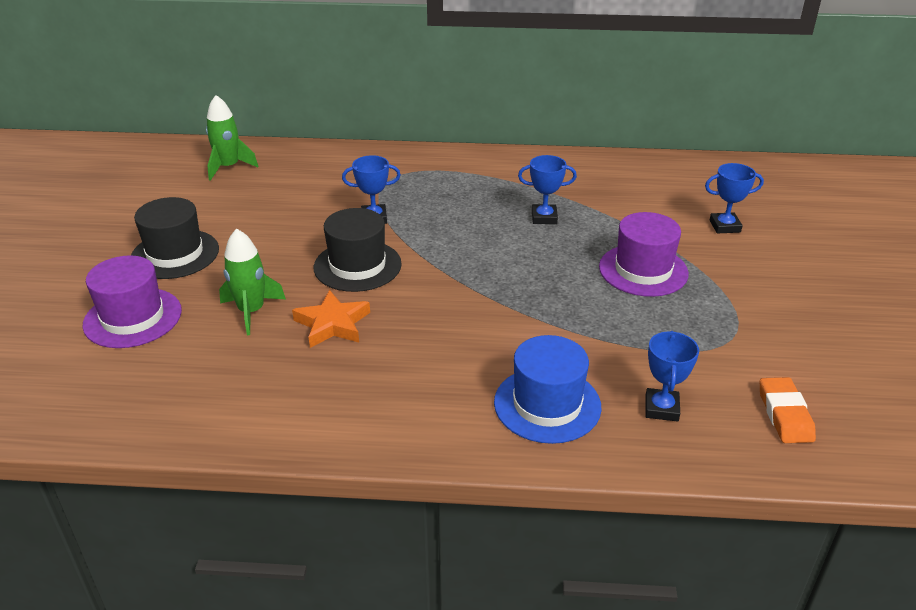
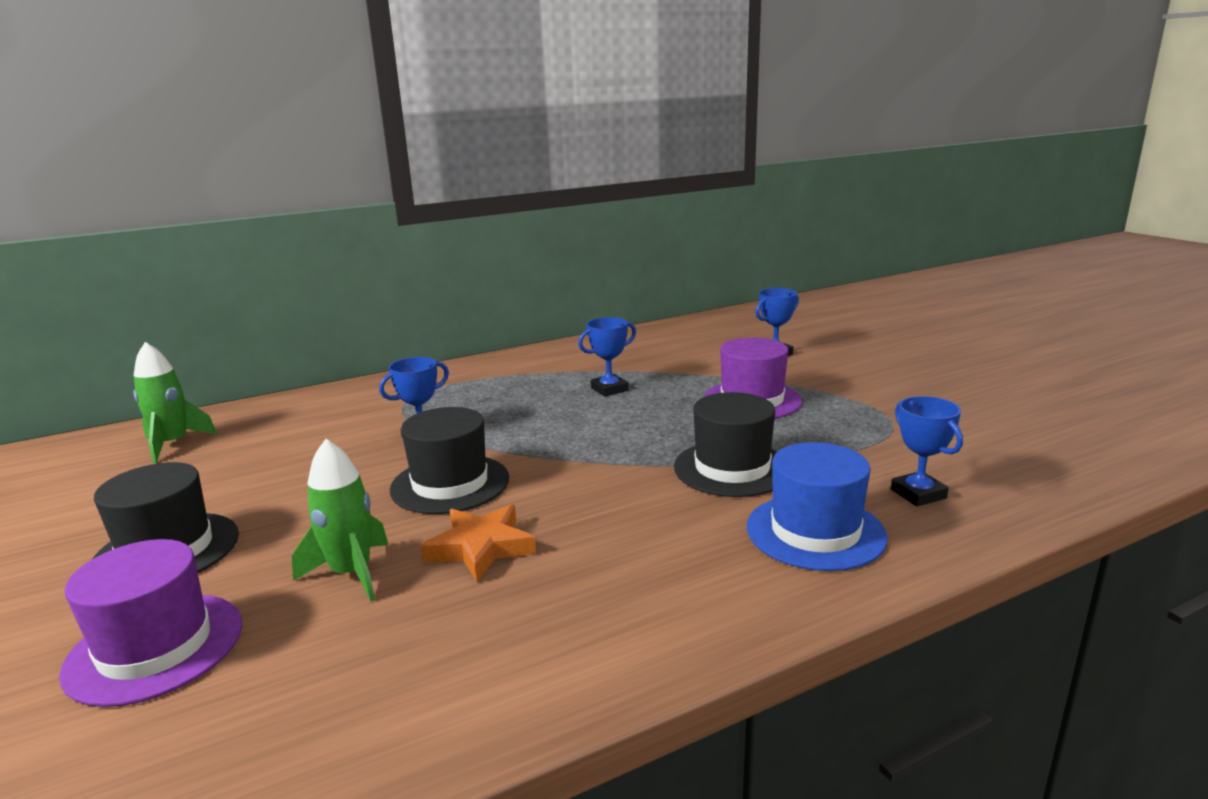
camera: 30 degrees left, 15 degrees down
orange eraser [760,377,816,443] -> none
none -> black hat [674,392,778,497]

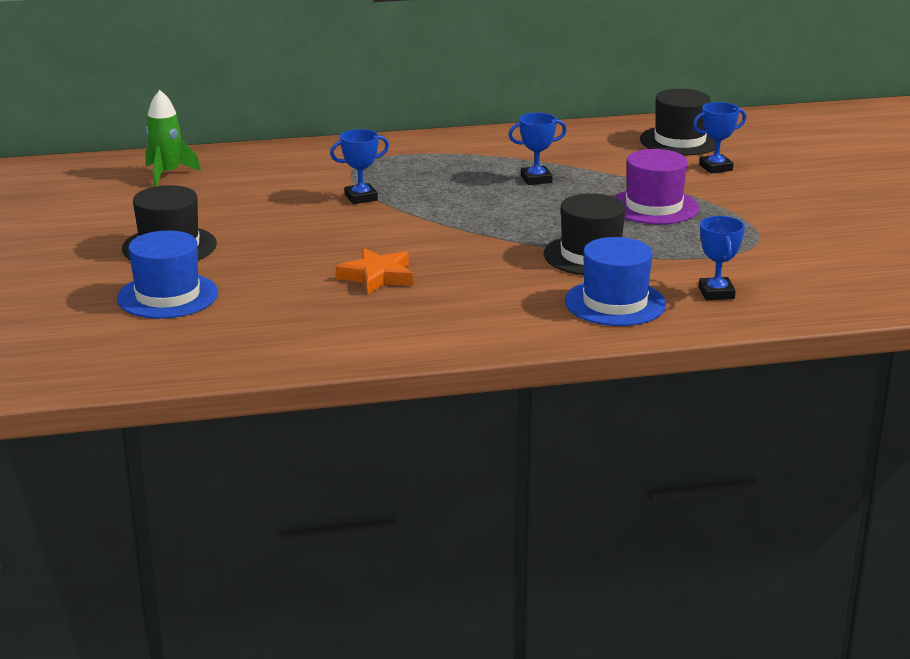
camera: 15 degrees right, 5 degrees up
purple hat [59,539,242,707] -> blue hat [117,230,218,319]
green rocket [292,439,389,601] -> none
black hat [390,407,509,514] -> black hat moved to [640,89,715,155]

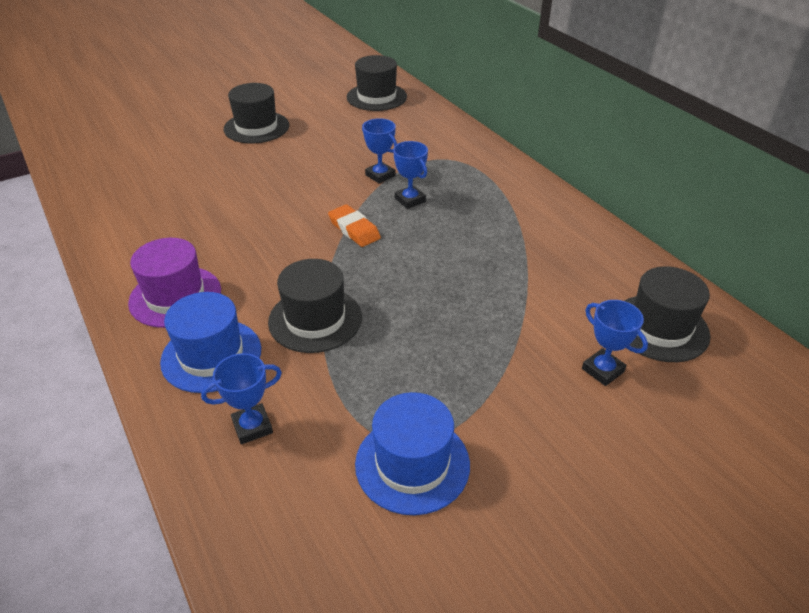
camera: 70 degrees right, 15 degrees up
blue hat [117,230,218,319] -> blue hat moved to [355,392,470,515]
green rocket [145,90,201,187] -> black hat [347,55,407,111]
orange star [336,248,413,295] -> none
blue trophy [508,113,567,185] -> blue trophy moved to [393,141,428,209]
purple hat [614,149,699,224] -> purple hat moved to [128,238,221,328]
none -> orange eraser [328,204,381,247]

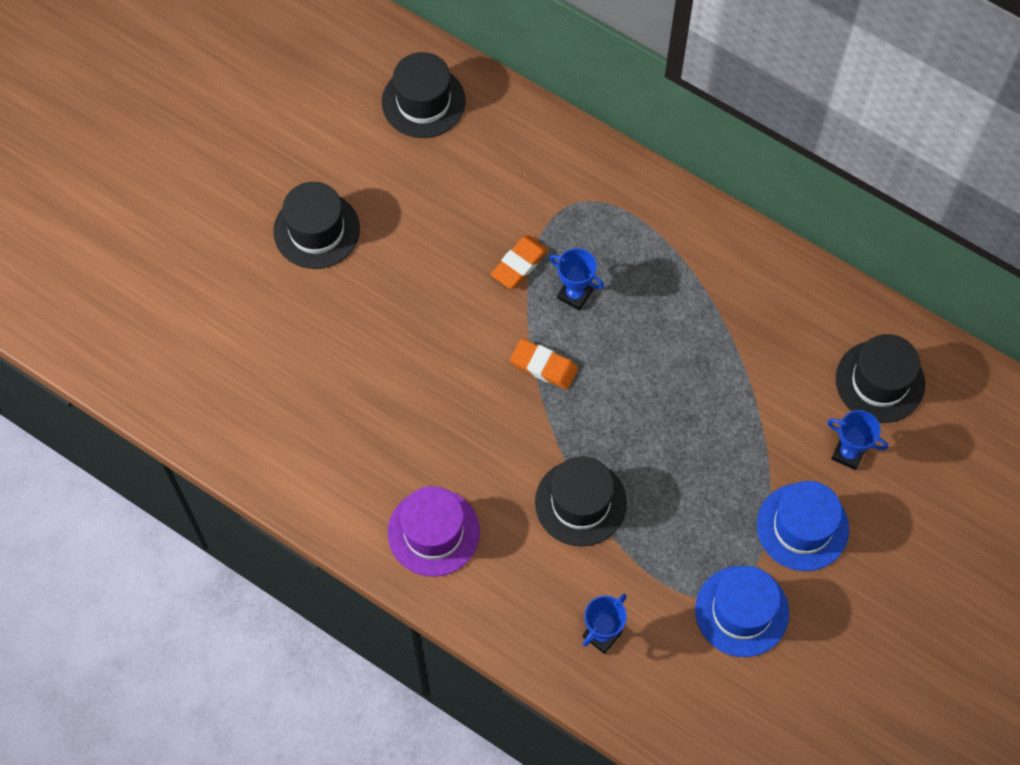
camera: 25 degrees left, 25 degrees up
blue hat [160,292,261,393] -> blue hat moved to [757,481,849,571]
blue trophy [362,118,397,184] -> orange eraser [491,235,548,289]

